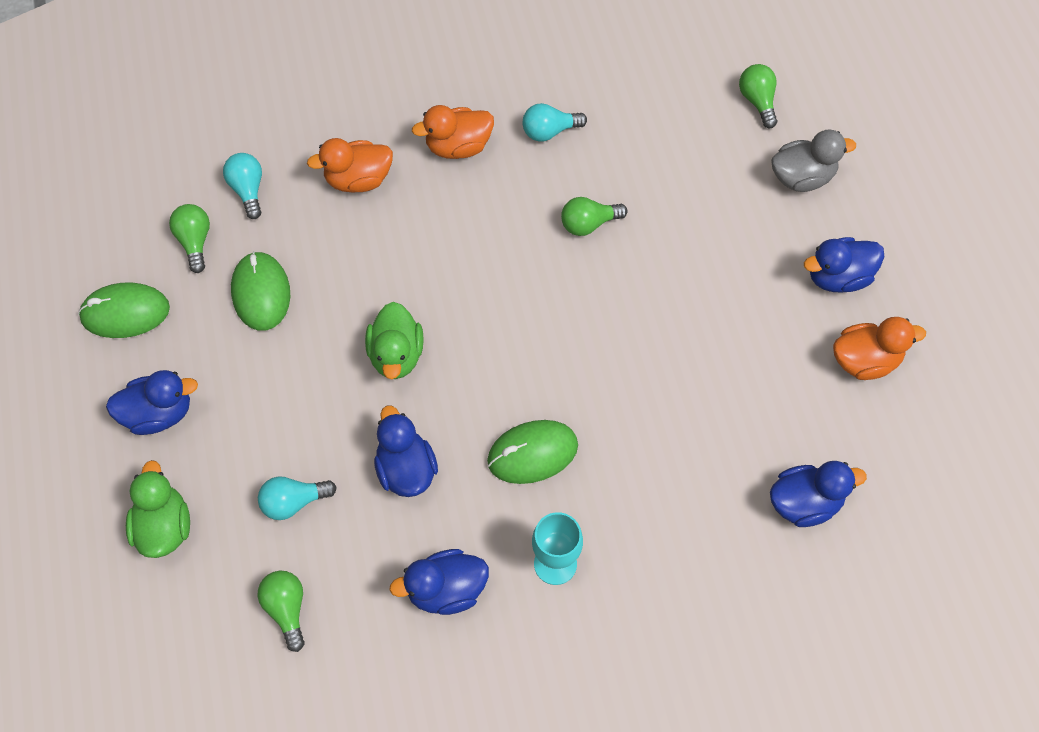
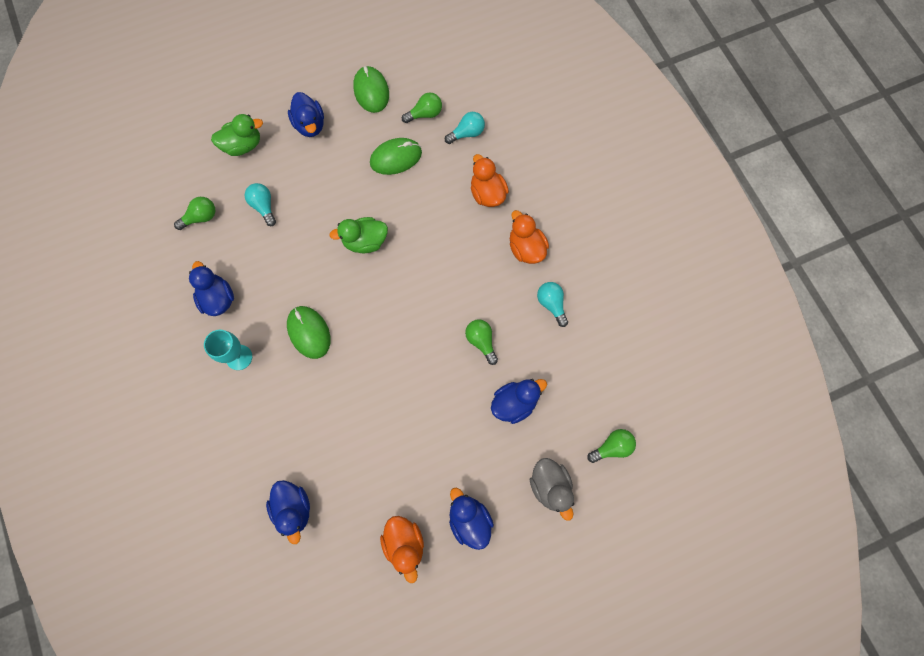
camera: 80 degrees right, 10 degrees up
blue duck [374,406,438,497] -> blue duck moved to [491,379,547,424]

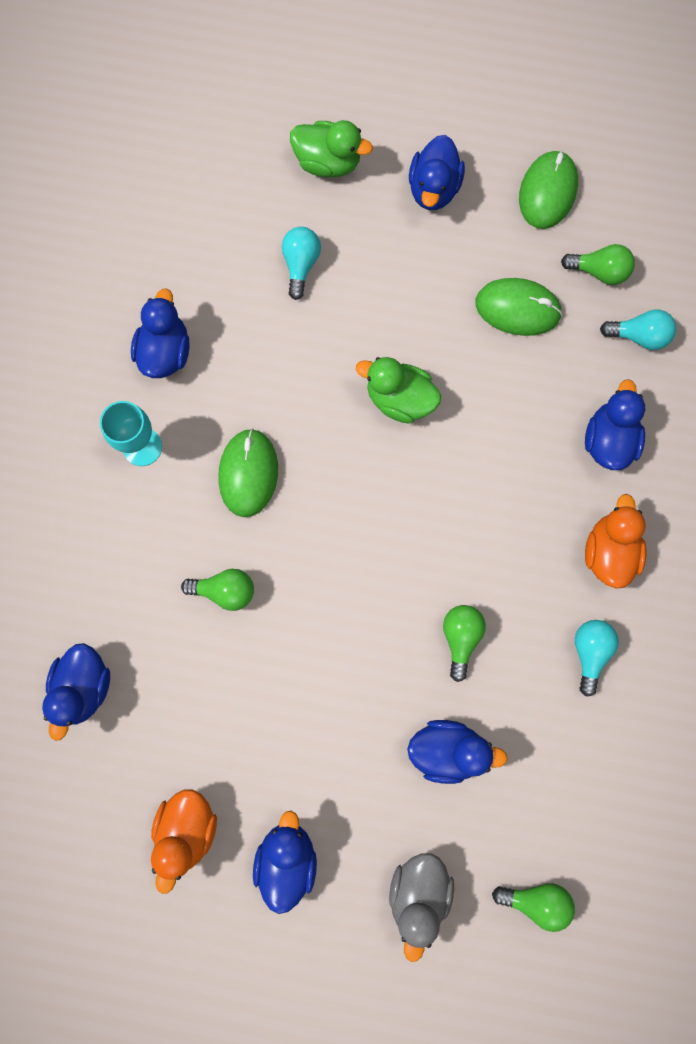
camera: 35 degrees right, 5 degrees up
green light bulb [174,197,215,230] -> green light bulb moved to [181,569,254,611]
orange duck [471,154,509,207] -> blue duck [585,379,645,470]

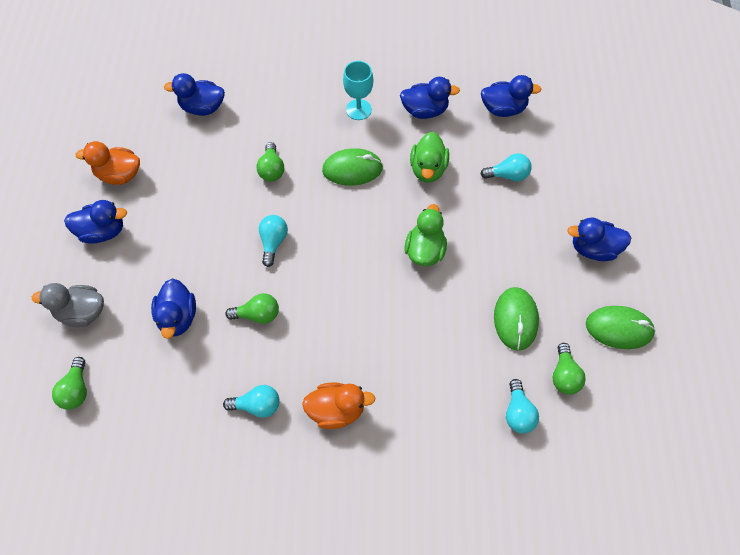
camera: 80 degrees right, 15 degrees down
green duck [290,120,373,177] -> green duck moved to [410,132,449,182]
blue duck [585,379,645,470] -> blue duck moved to [481,75,541,117]
none -> turquoise light bulb [259,215,288,267]

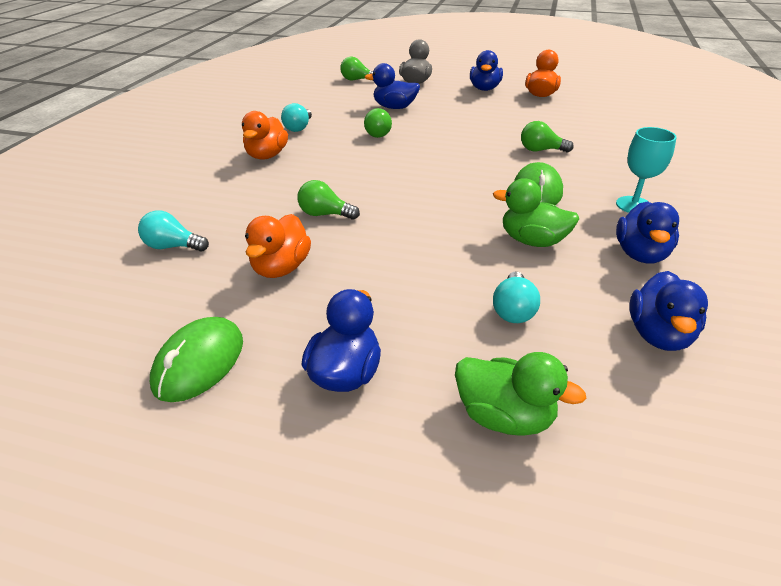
camera: 105 degrees right, 25 degrees down
blue duck [164,73,225,116] -> none
turquoise light bulb [259,215,288,267] -> none
green duck [404,204,447,266] -> green duck moved to [455,352,587,436]
green mouse [494,287,539,351] -> orange duck [245,214,311,278]
green light bulb [552,343,586,395] -> green light bulb moved to [297,180,360,220]

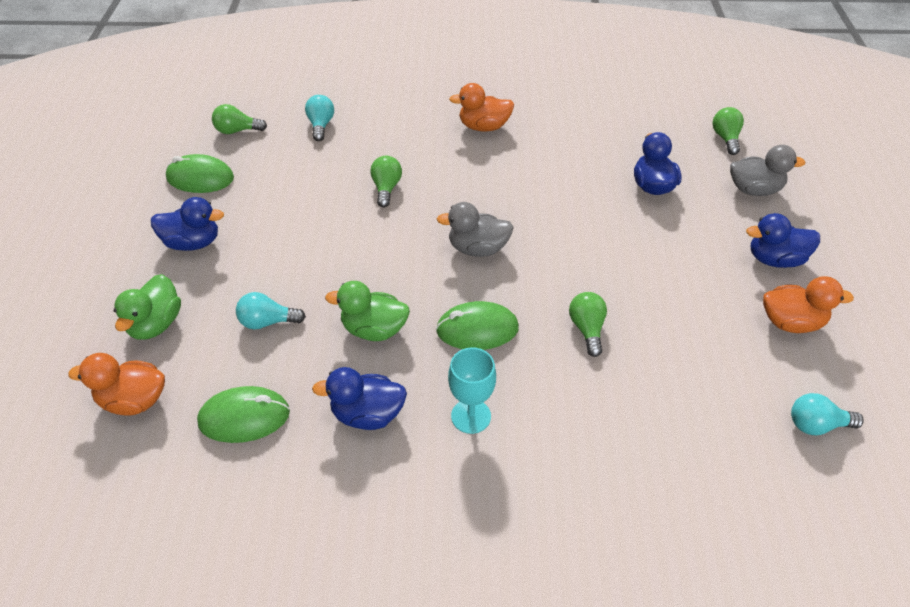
camera: 75 degrees right, 10 degrees up
orange duck [245,214,311,278] -> orange duck moved to [68,353,165,416]
turquoise light bulb [281,103,312,132] -> turquoise light bulb moved to [791,393,864,435]
green light bulb [364,108,392,138] -> green light bulb moved to [212,104,267,134]
green duck [493,178,579,247] -> green duck turned 90 degrees counterclockwise [325,281,410,341]
blue duck [629,271,708,351] -> green mouse [197,386,290,443]
none -> grey duck [437,202,514,257]

